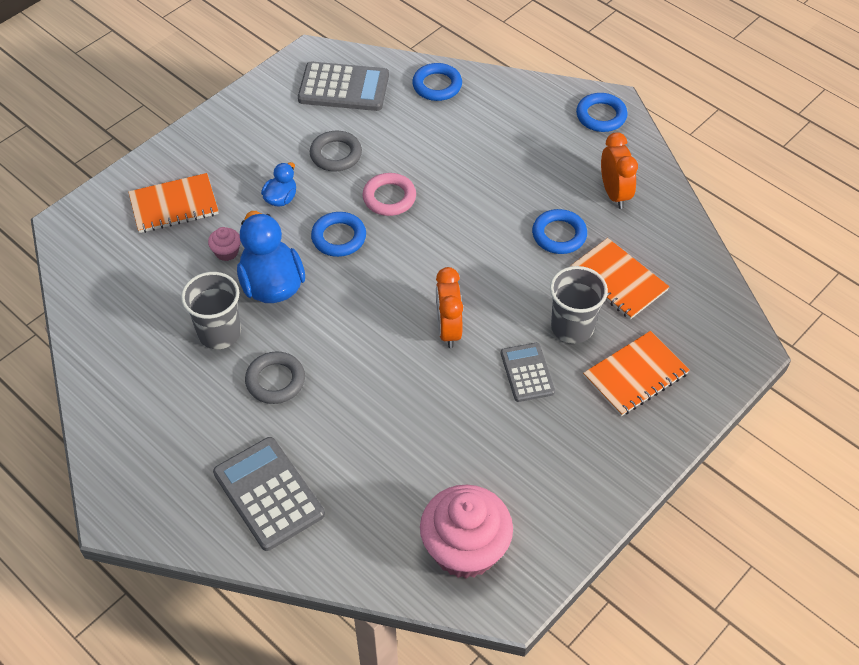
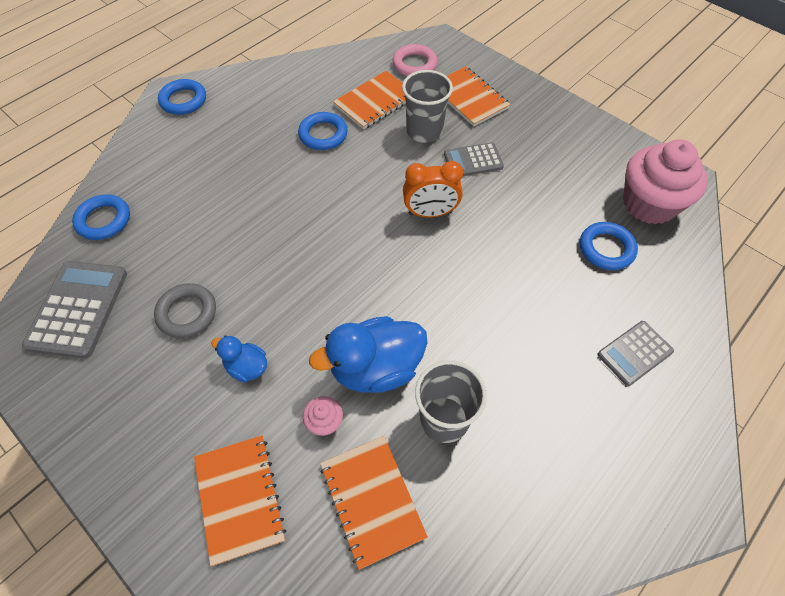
camera: 90 degrees left, 5 degrees up
grey calculator [213,437,325,551] -> grey calculator [597,321,674,386], size x0.62
grey ring [245,352,305,404] -> none
blue ring [311,212,366,257] -> blue ring moved to [580,222,638,270]
pink ring [363,173,416,216] -> pink ring moved to [393,44,437,76]
orange clock [601,132,638,209] -> none
none -> orange notebook [320,436,428,570]

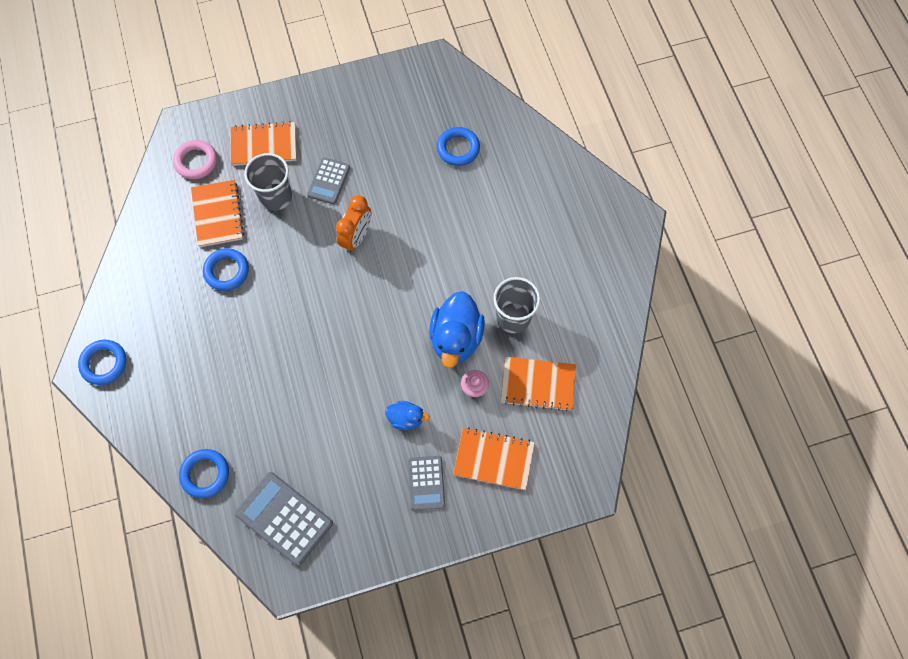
camera: 60 degrees left, 10 degrees up
grey ring [154,283,216,338] -> none
blue duck [211,336,267,382] -> blue duck turned 135 degrees counterclockwise [385,401,430,430]
grey calculator [597,321,674,386] -> grey calculator moved to [408,456,445,510]
pink cupcake [623,140,708,224] -> none

